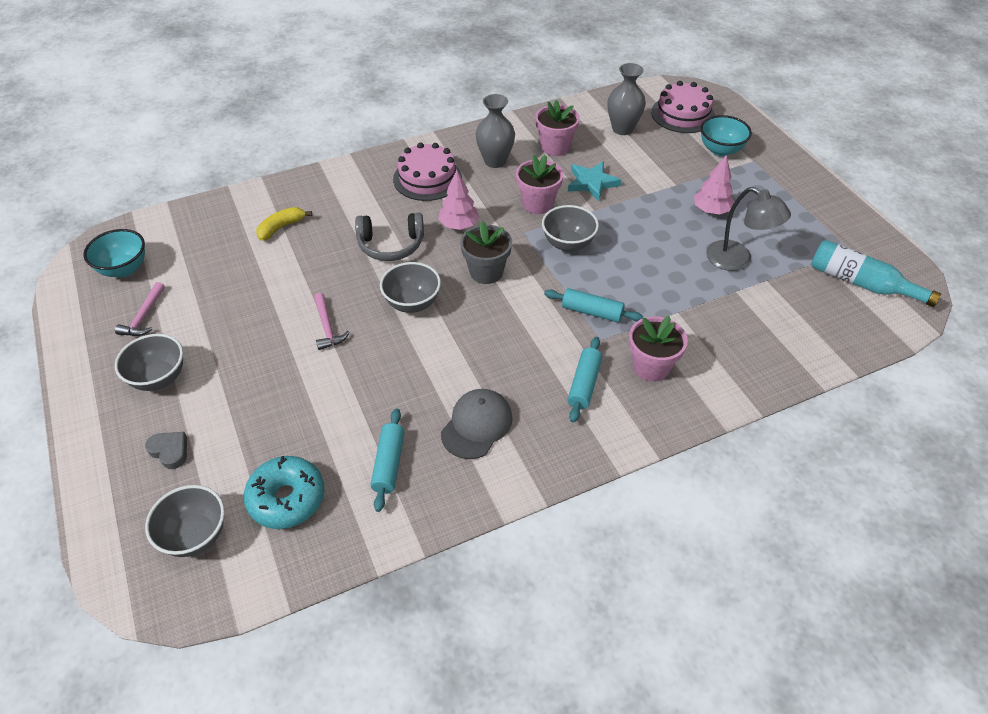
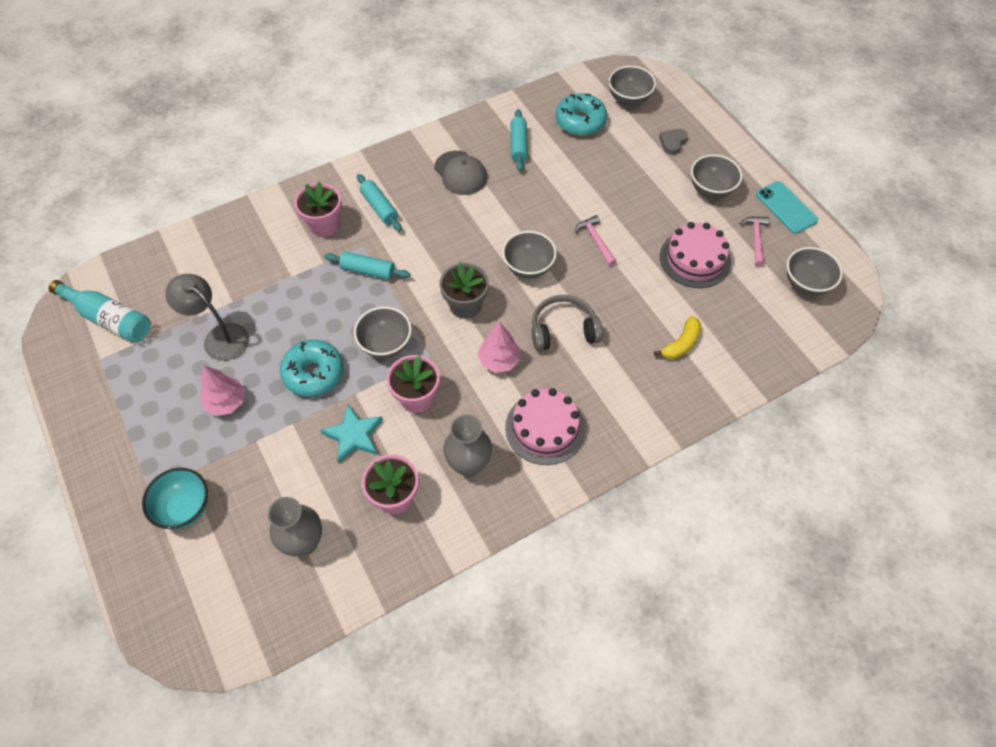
camera: 175 degrees right, 10 degrees up
turquoise bowl [83,229,145,277] -> grey bowl [787,247,843,296]
grey heart [145,432,187,469] -> grey heart turned 90 degrees clockwise [659,129,688,155]
grey cap [441,389,513,459] -> grey cap turned 60 degrees counterclockwise [434,151,487,195]
turquoise rolling pin [568,337,602,423] -> turquoise rolling pin turned 45 degrees counterclockwise [357,174,402,232]
pink cake [651,81,715,133] -> pink cake moved to [660,222,731,288]
none -> turquoise donut [280,340,344,397]
none -> turquoise phone [756,181,818,234]

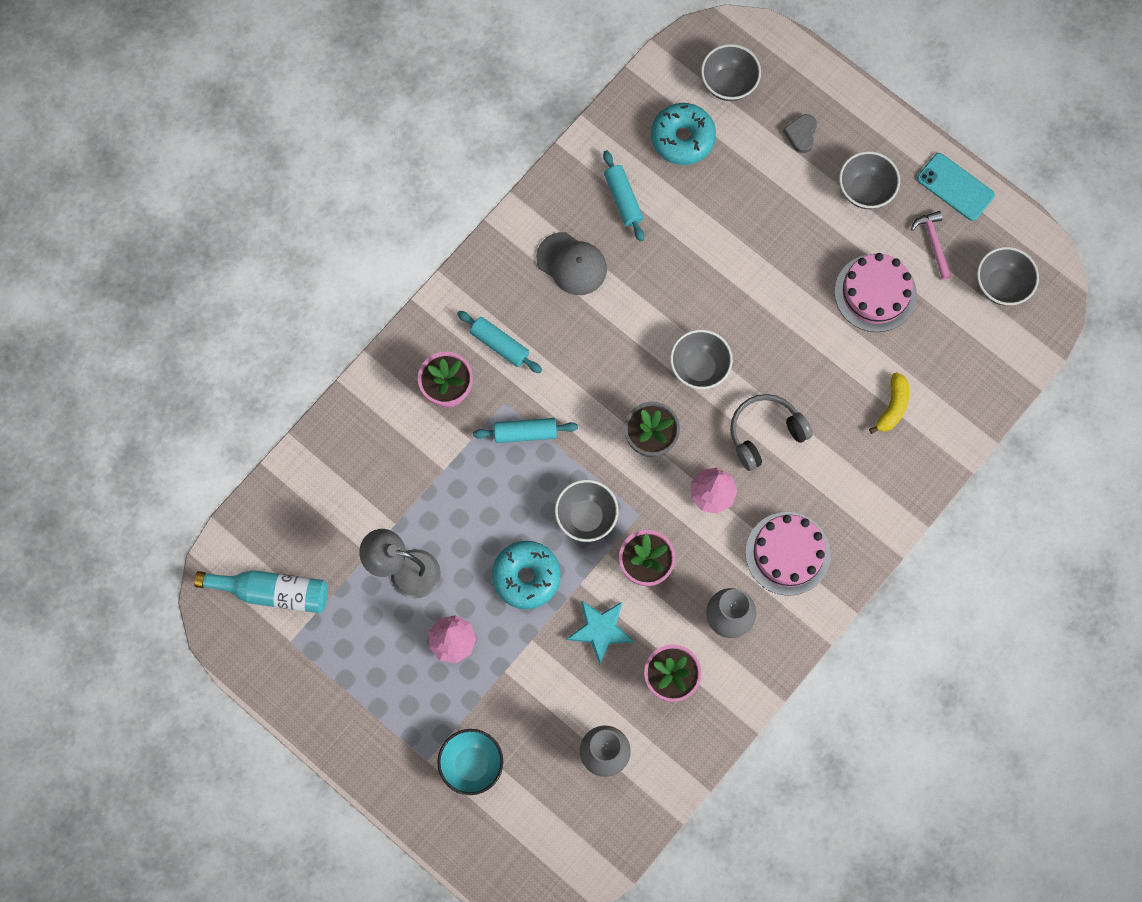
camera: 20 degrees left, 15 degrees up
pink hammer [575,215,617,266] -> none

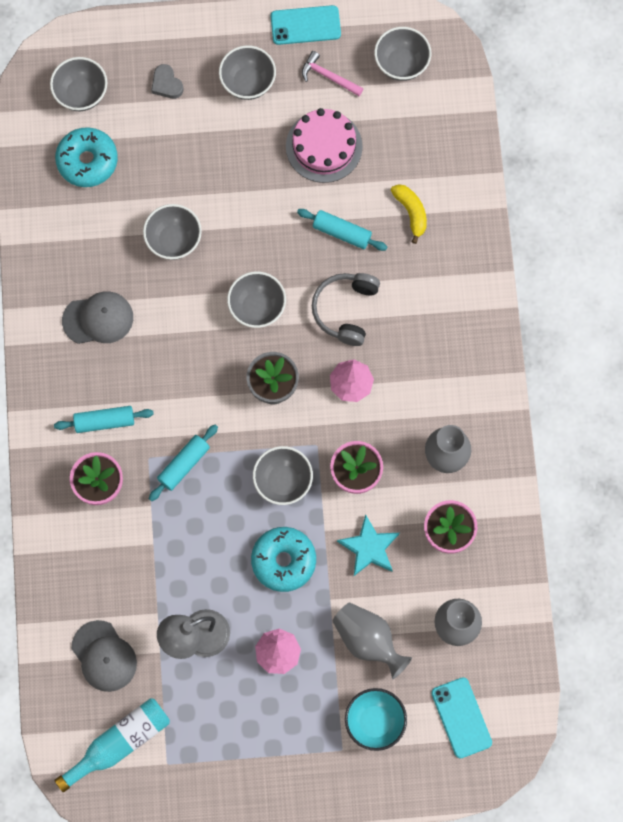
camera: 45 degrees left, 0 degrees up
turquoise rolling pin [603,150,644,242] -> turquoise rolling pin moved to [297,209,387,251]
pink cake [745,512,831,596] -> none
none -> grey cap [72,620,137,692]
none -> grey bowl [143,204,202,260]
none -> grey vase [333,603,412,679]
none -> turquoise phone [431,677,492,759]

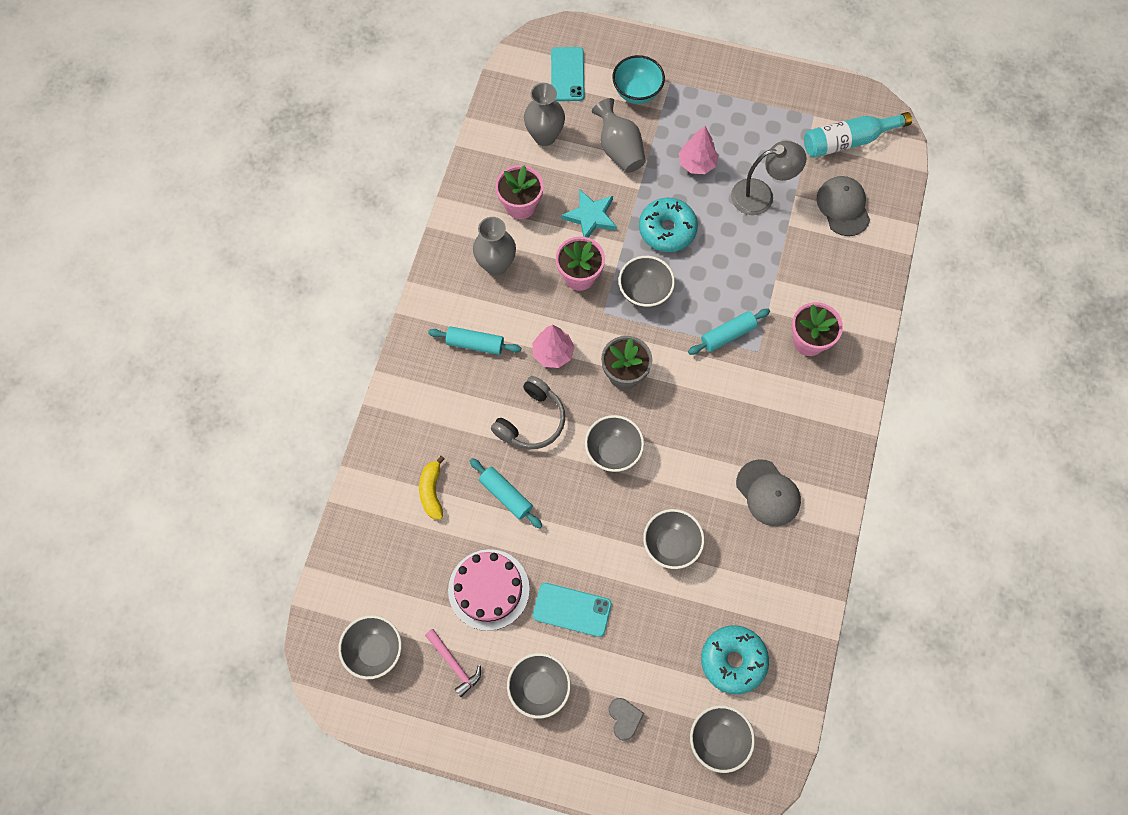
camera: 160 degrees left, 5 degrees down
turquoise rolling pin [54,406,154,433] -> turquoise rolling pin moved to [428,326,521,355]
grey cap [62,291,133,344] -> grey cap turned 135 degrees counterclockwise [736,459,801,526]
turquoise phone [271,5,341,45] -> turquoise phone moved to [533,583,612,637]

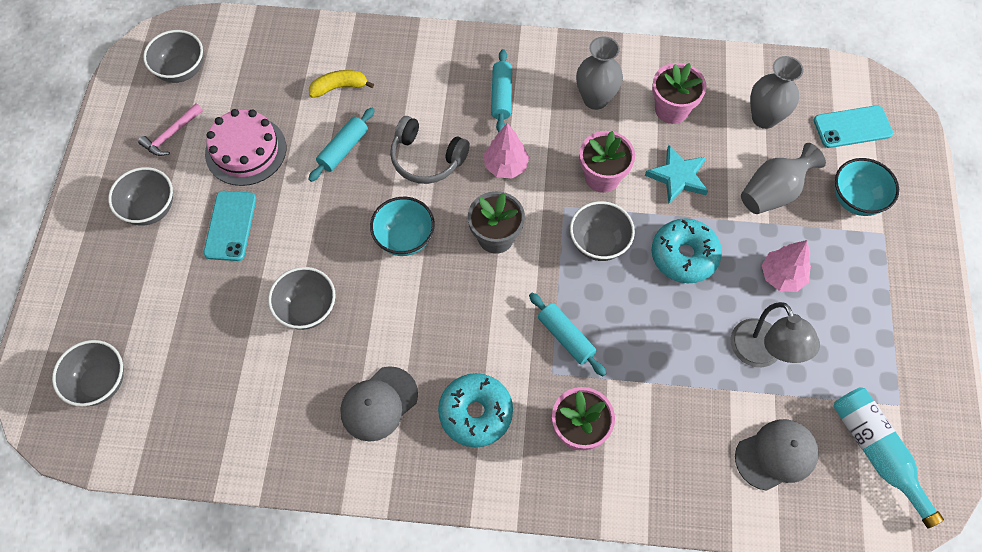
camera: 80 degrees right, 5 degrees down
grey bowl [585,415,644,472] -> turquoise bowl [370,197,435,256]
grey heart [609,698,644,740] -> none
turquoise donut [701,625,769,695] -> turquoise donut moved to [438,373,513,447]

